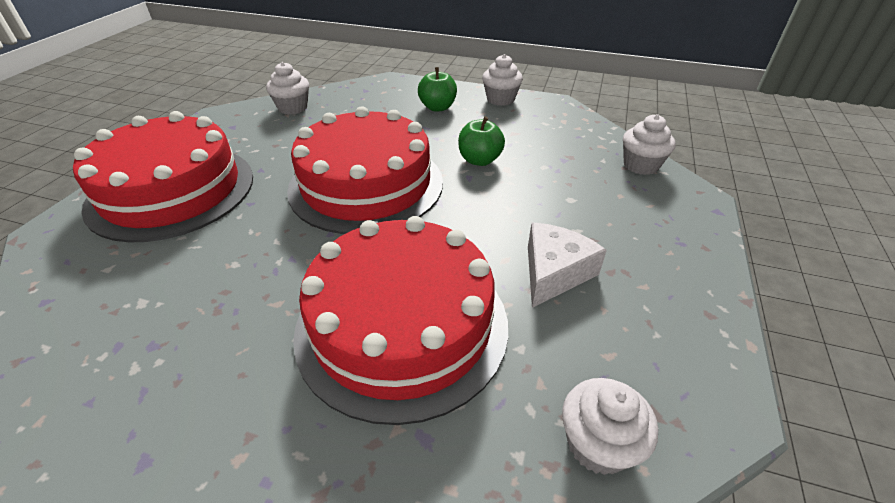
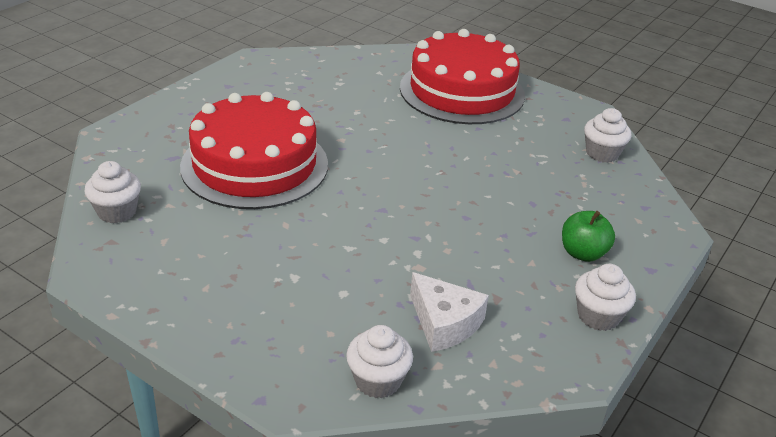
camera: 105 degrees right, 5 degrees down
red cake [287,106,443,234] -> none
green apple [458,116,505,166] -> none
white cheese [528,223,607,308] -> white cheese moved to [410,272,489,352]

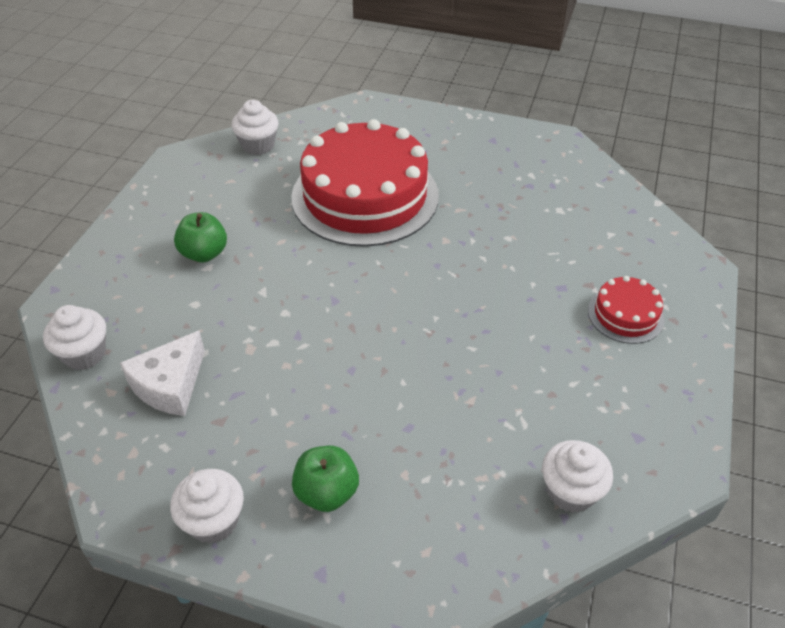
camera: 75 degrees right, 10 degrees up
red cake [400,29,525,124] -> red cake [588,276,665,344], size x0.44
none -> green apple [174,212,227,262]

